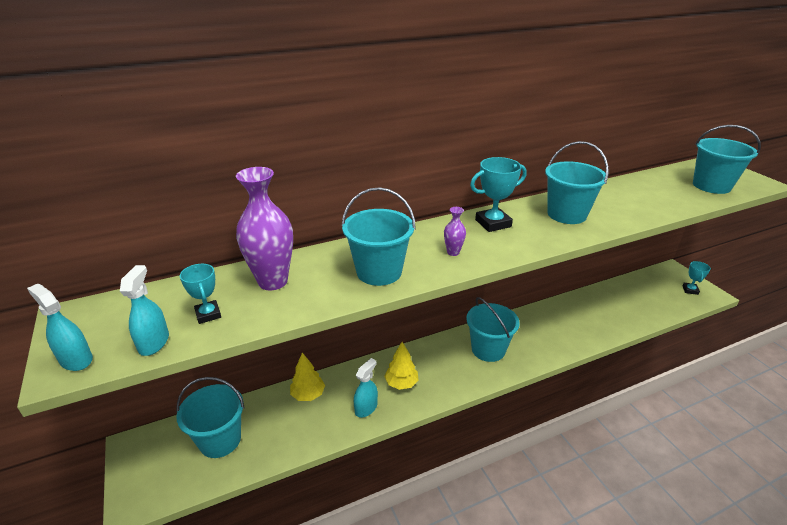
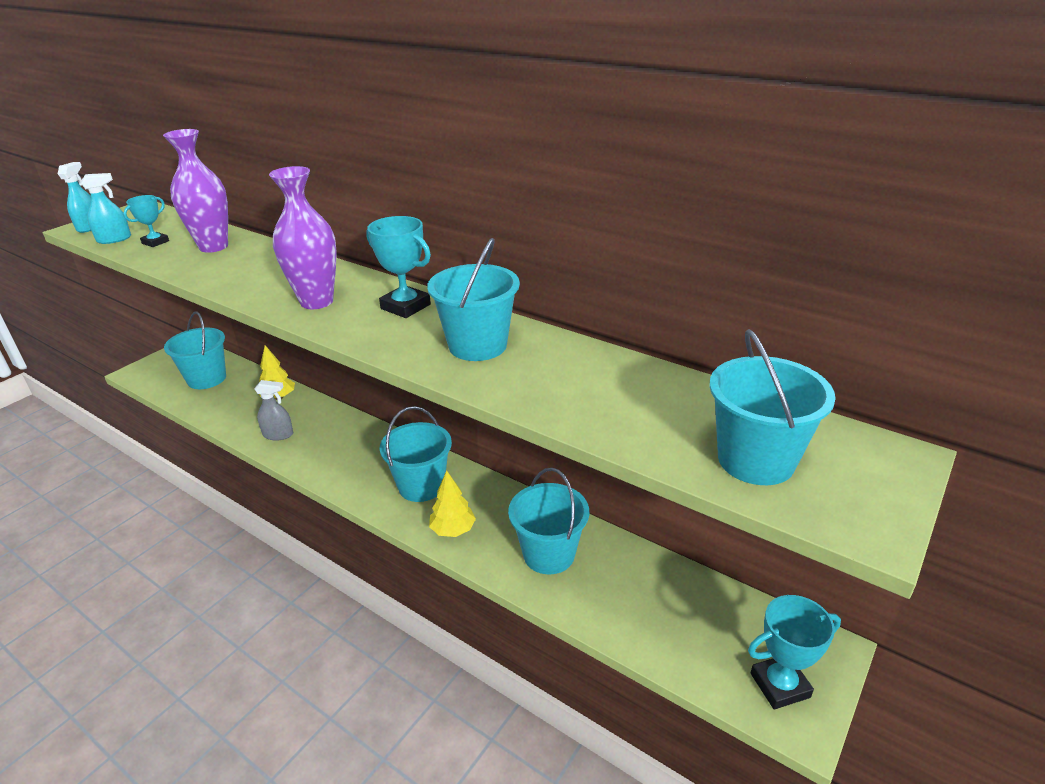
camera: 60 degrees right, 0 degrees up
turquoise bucket [342,187,416,286] -> turquoise bucket moved to [508,468,589,574]
turquoise spray bottle [354,358,378,418] -> grey spray bottle [254,380,294,441]
yellow tree [384,342,419,390] -> yellow tree moved to [429,470,476,537]
purple vase [444,207,466,256] -> purple vase [269,166,337,309], size x2.21
turquoise trophy [682,261,711,295] -> turquoise trophy [748,595,841,710], size x1.58

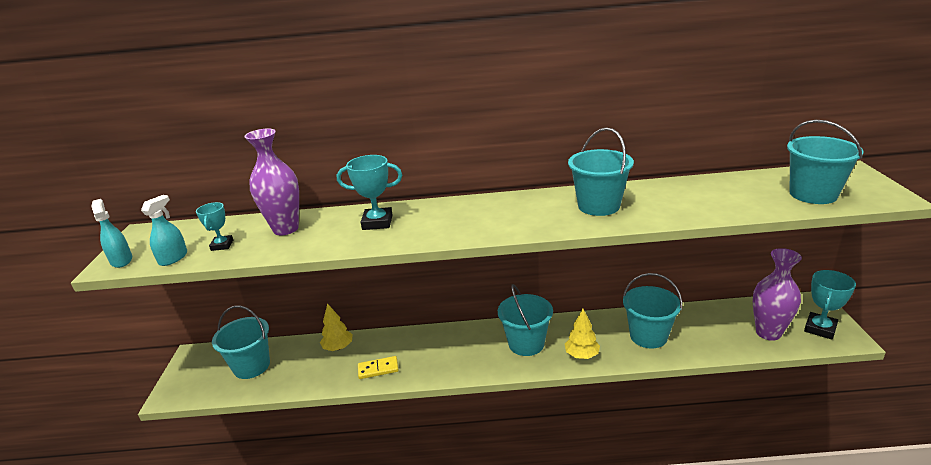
camera: 35 degrees left, 5 degrees down
grey spray bottle [254,380,294,441] -> yellow domino [358,356,399,379]
purple vase [269,166,337,309] -> purple vase moved to [753,248,802,341]
turquoise trophy [366,216,431,318] -> turquoise trophy moved to [337,155,402,230]

